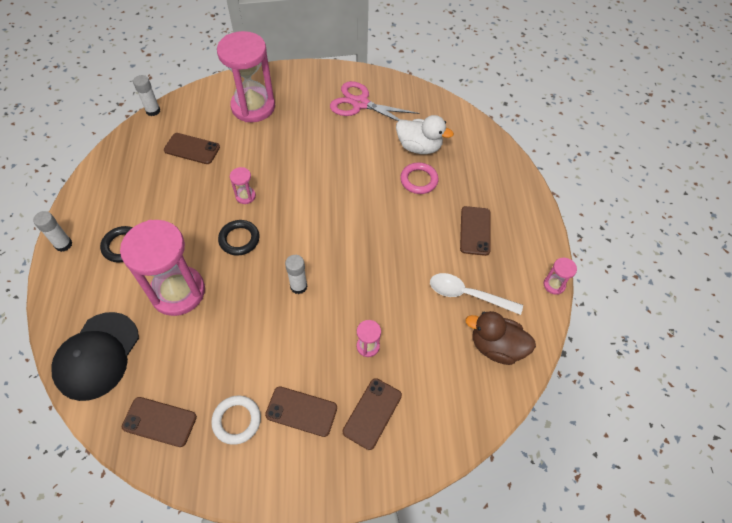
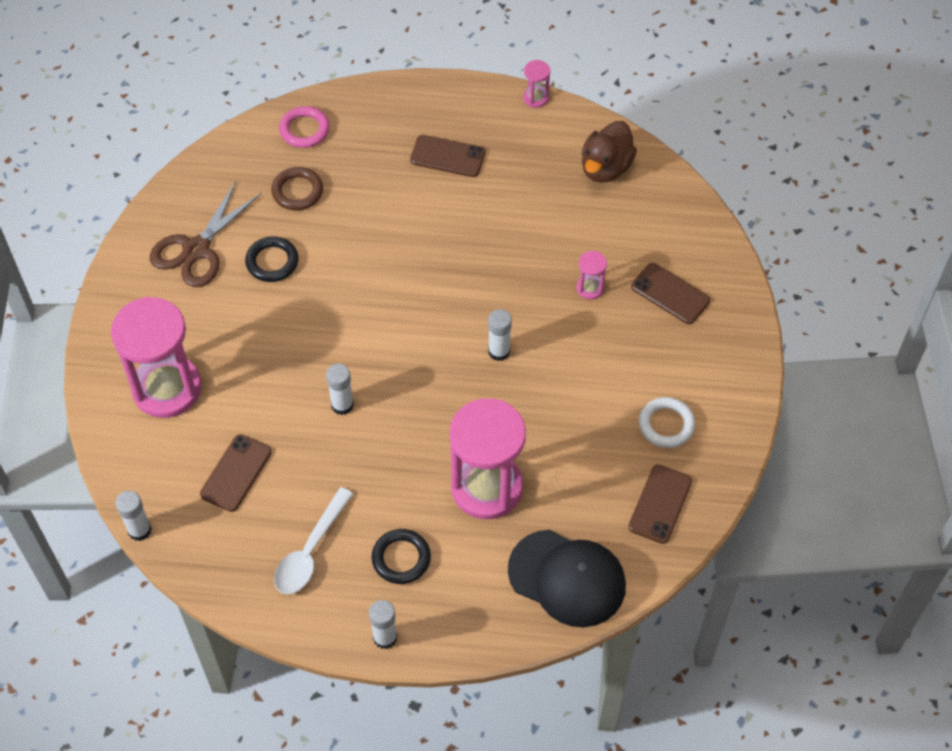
camera: 80 degrees left, 0 degrees up
black ring [218,220,260,256] -> black ring moved to [245,236,299,282]
pink hourglass [230,167,256,204] -> white glue stick [326,364,354,415]
brown phone [265,386,337,437] -> none
pink scissors [330,81,419,121] -> brown scissors [150,181,262,287]
white duck [396,115,454,154] -> brown ring [271,167,323,211]
pink ring [400,162,439,194] -> pink ring moved to [279,106,330,148]
white spoon [430,273,523,315] -> white spoon moved to [274,487,353,594]

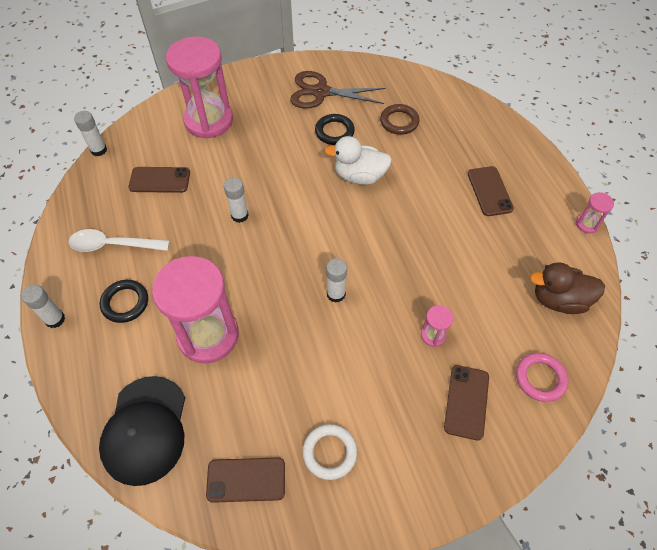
camera: 65 degrees right, 0 degrees up
pink ring [279,106,330,148] -> pink ring moved to [516,353,568,402]
none -> white duck [324,136,392,185]

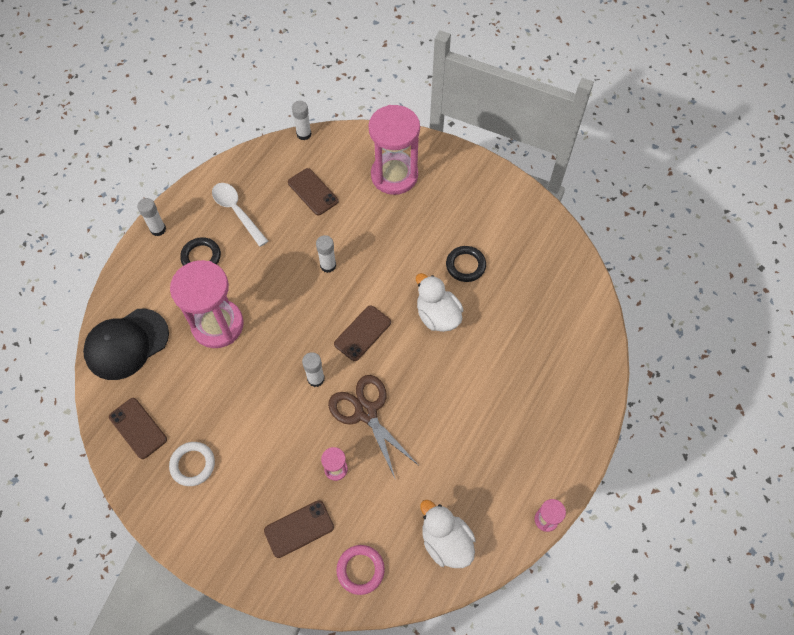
camera: 50 degrees right, 5 degrees up
brown scissors [290,71,386,109] -> brown scissors moved to [328,375,419,480]
brown ring [380,104,420,135] -> none
brown phone [468,166,514,216] -> brown phone moved to [334,305,391,361]
brown duck [530,262,605,314] -> white duck [420,500,476,568]

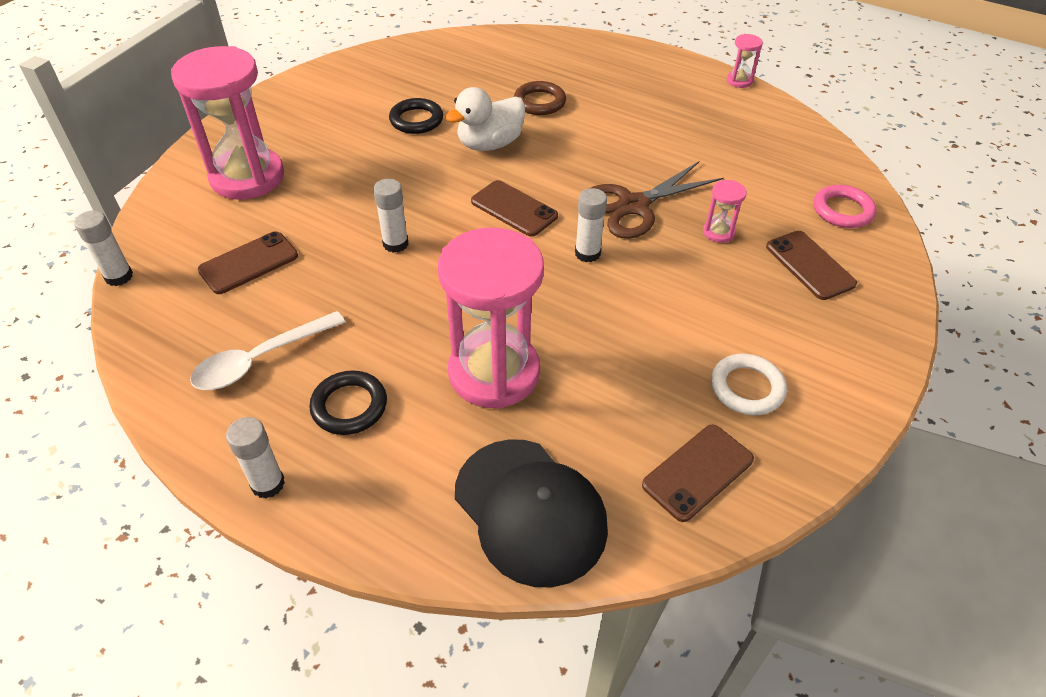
camera: 90 degrees left, 15 degrees down
white duck [420,500,476,568] -> none
none -> brown ring [514,81,566,115]

